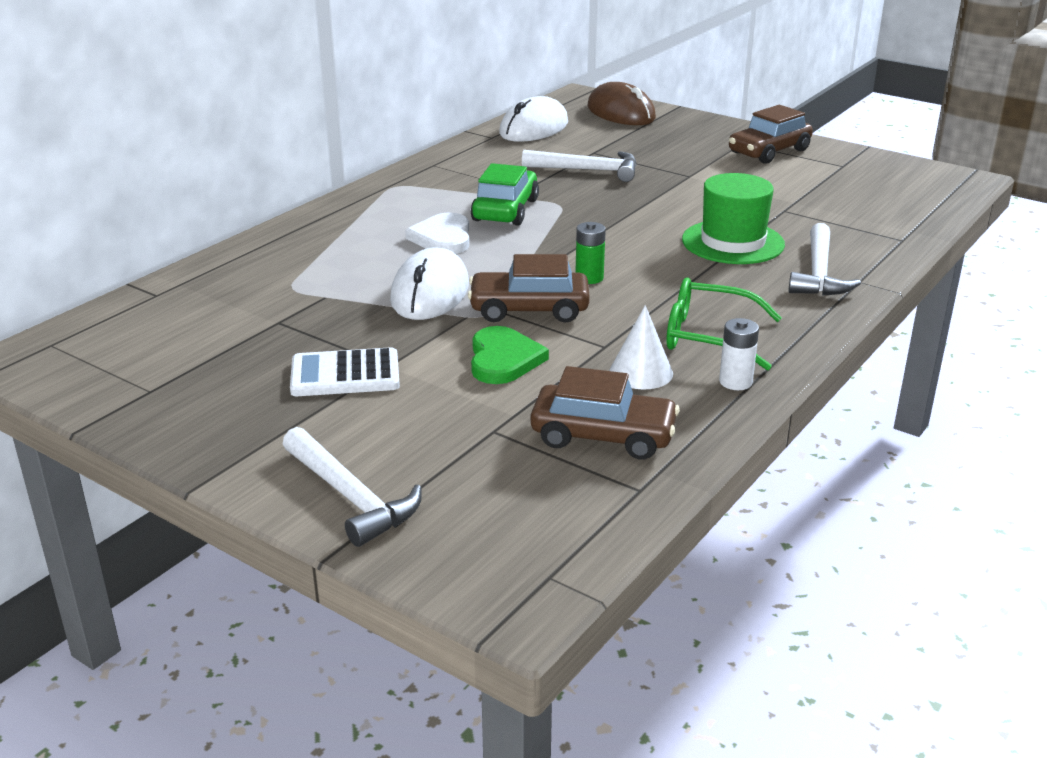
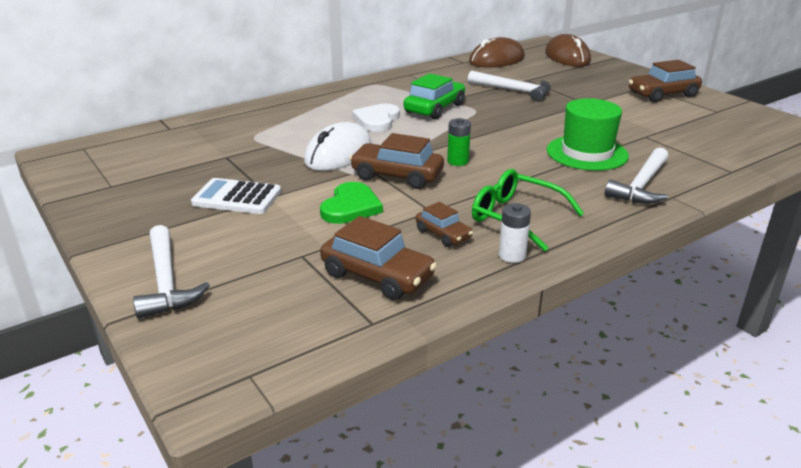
camera: 20 degrees right, 0 degrees up
white mouse [499,96,568,142] -> brown mouse [469,37,525,68]
white cone [609,305,673,389] -> brown car [416,202,473,247]

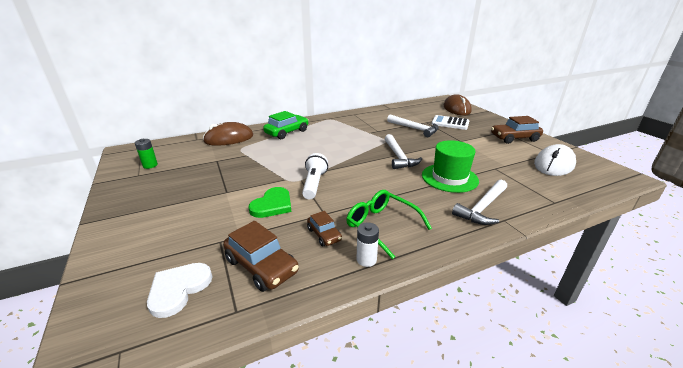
camera: 10 degrees right, 0 degrees up
white hammer [133,225,210,319] -> white hammer moved to [385,134,422,169]
white calculator [191,178,281,214] -> white calculator moved to [431,115,470,130]
white mouse [304,122,372,171] -> white mouse moved to [534,144,576,176]
brown car [350,133,444,189] -> white flashlight [302,153,328,199]
white heart [352,104,400,132] -> white heart moved to [147,263,213,318]
green car [404,73,465,119] -> green car moved to [263,111,309,139]
green battery [447,118,471,166] -> green battery moved to [135,139,158,169]
brown mouse [469,37,525,68] -> brown mouse moved to [203,122,253,146]

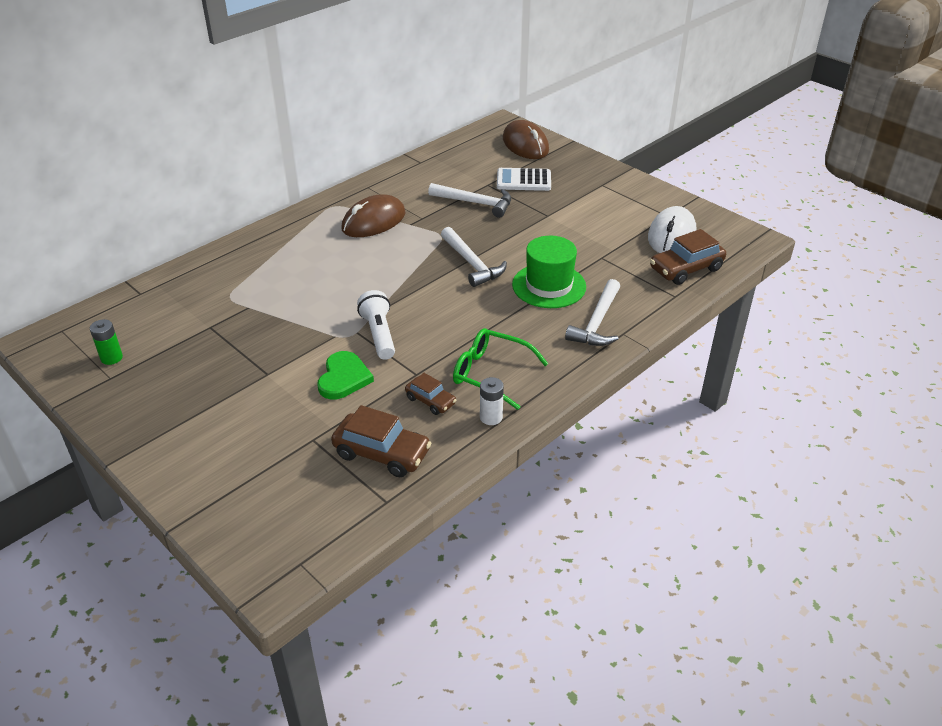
camera: 20 degrees left, 10 degrees up
white heart [147,263,213,318] -> none
brown mouse [203,122,253,146] -> brown mouse moved to [341,195,405,237]
green car [263,111,309,139] -> none
brown car [491,116,543,144] -> brown car moved to [650,229,726,285]

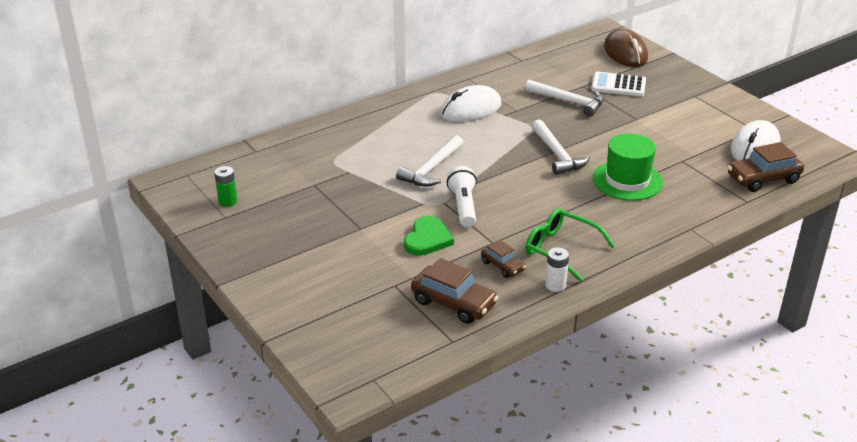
camera: 10 degrees right, 5 degrees down
brown mouse [341,195,405,237] -> white mouse [440,85,501,122]
white hammer [565,279,620,346] -> white hammer moved to [396,135,463,186]

